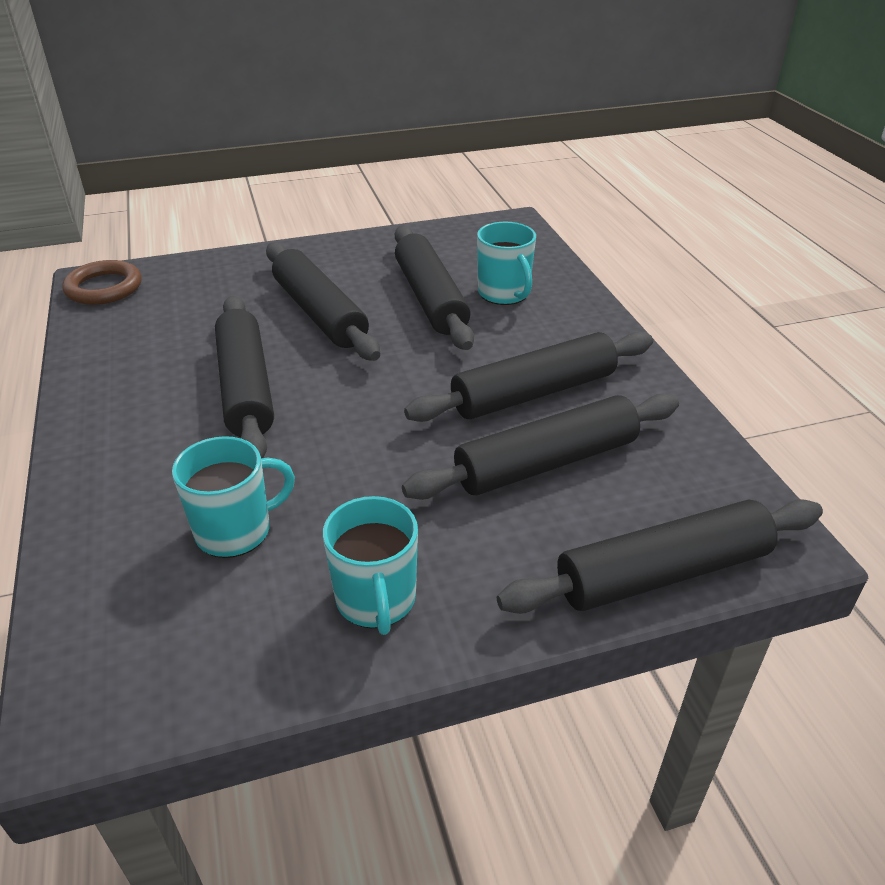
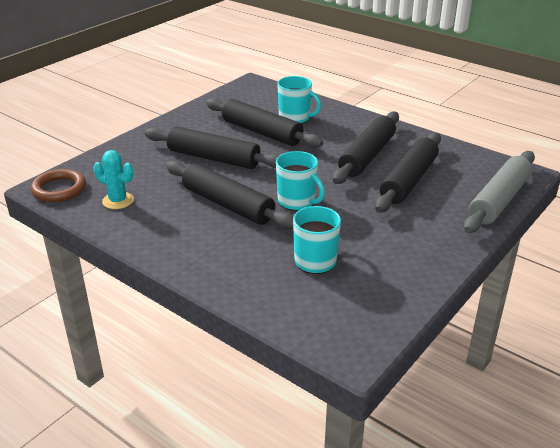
camera: 35 degrees left, 5 degrees down
turquoise mug [323,496,418,635] -> turquoise mug moved to [276,151,325,211]
black rolling pin [497,499,823,614] -> grey rolling pin [464,151,535,233]
none -> turquoise cactus [93,150,134,209]

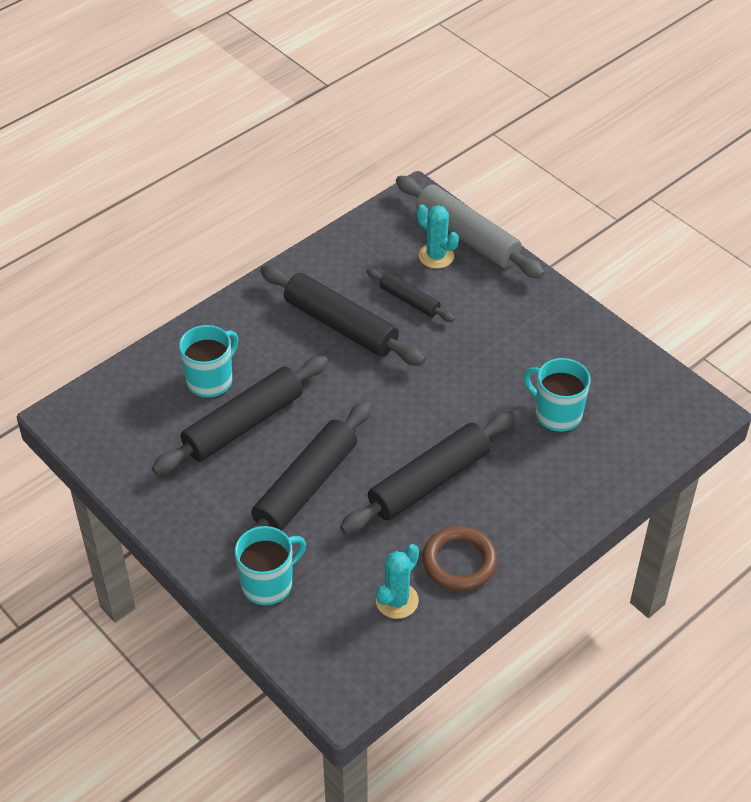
camera: 80 degrees left, 15 degrees up
brown ring [31,169,86,202] -> brown ring moved to [422,526,497,591]
turquoise mug [276,151,325,211] -> turquoise mug moved to [235,526,306,606]
black rolling pin [375,132,441,213] -> black rolling pin [366,268,455,322], size x0.54
none -> turquoise cactus [417,204,459,269]

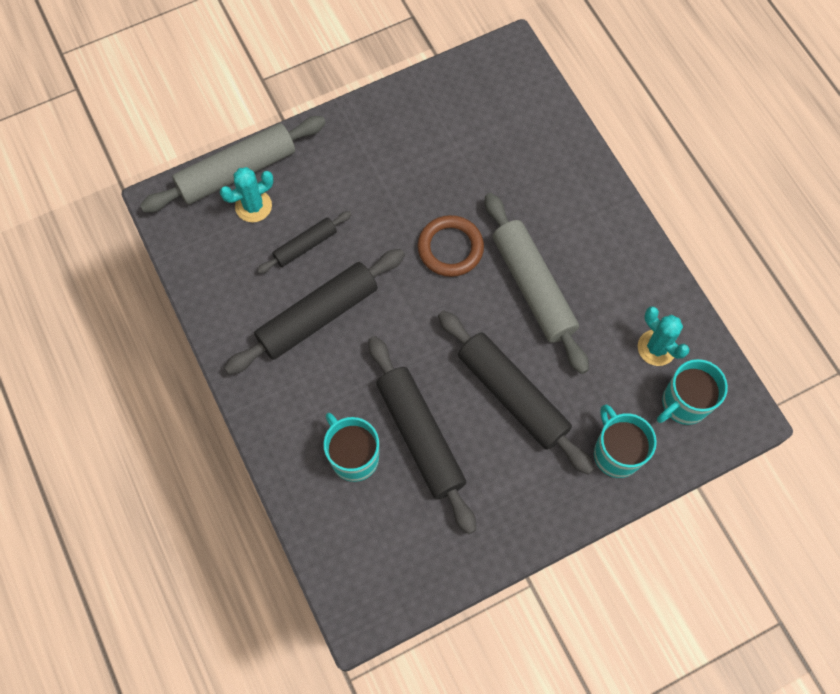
camera: 75 degrees left, 20 degrees up
black rolling pin [340,411,515,534] -> grey rolling pin [485,193,589,374]
brown ring [422,526,497,591] -> brown ring moved to [418,215,484,277]
turquoise mug [524,358,590,432] -> turquoise mug moved to [657,359,728,425]

